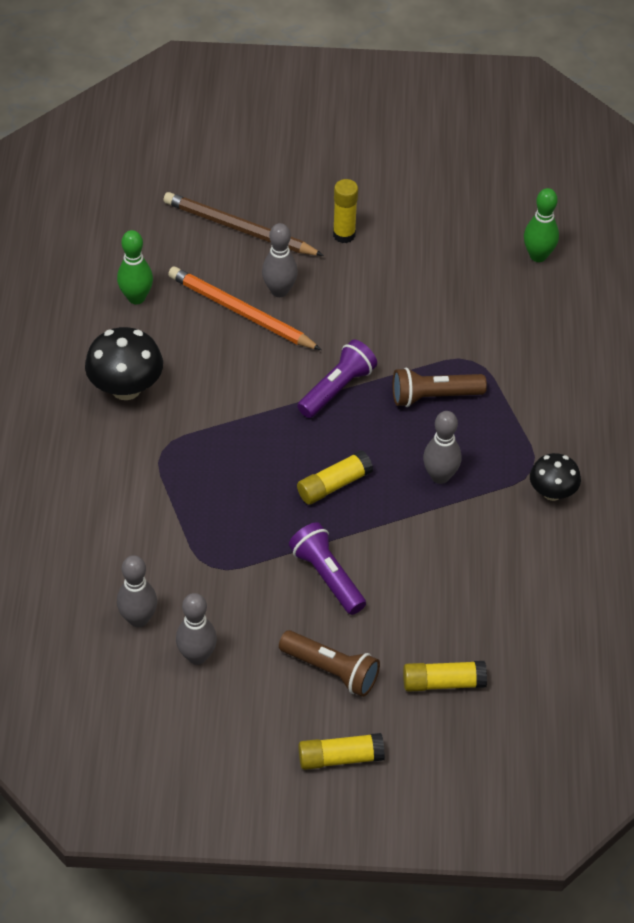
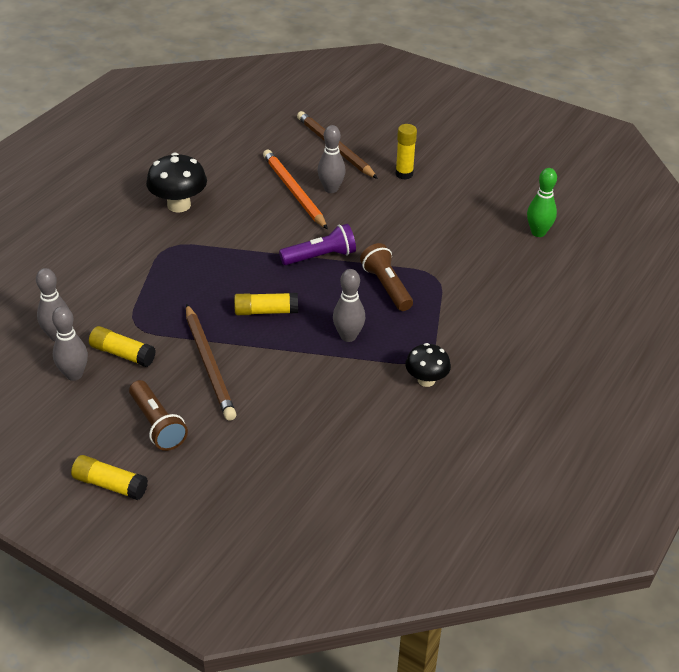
camera: 30 degrees right, 10 degrees down
green bowling pin [117,230,153,304] -> none
purple flashlight [289,522,366,615] -> brown pencil [186,304,236,421]
brown flashlight [392,368,487,407] -> brown flashlight turned 45 degrees clockwise [360,243,413,311]
yellow glue stick [403,661,487,692] -> yellow glue stick moved to [89,326,156,367]

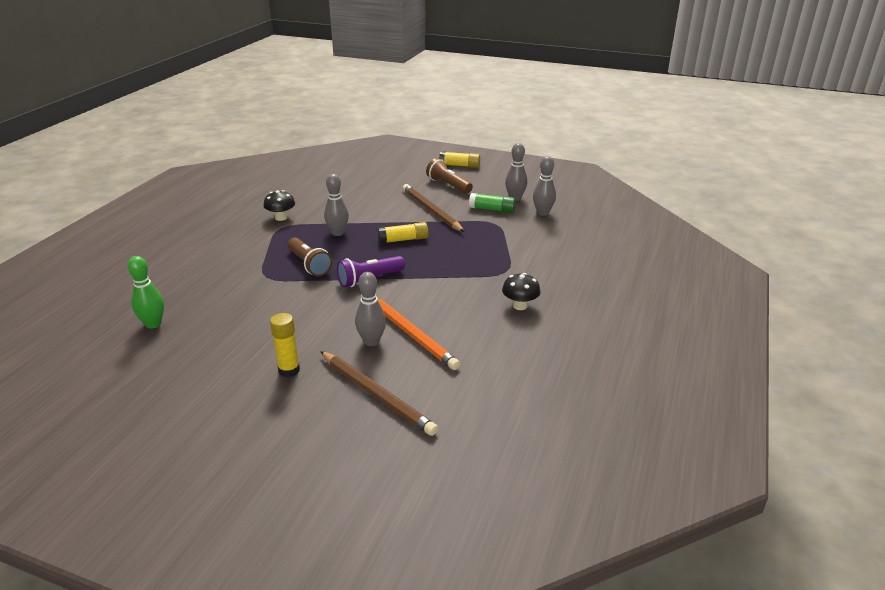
camera: 170 degrees right, 10 degrees down
yellow glue stick [89,326,156,367] -> green glue stick [469,193,516,213]
black mushroom [146,153,207,213] -> black mushroom [502,273,541,310], size x0.64

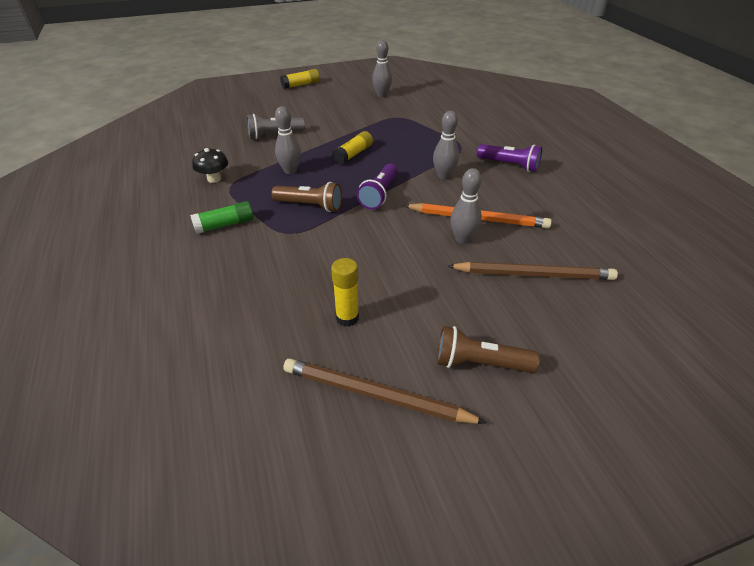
camera: 40 degrees left, 10 degrees up
green bowling pin [128,256,164,329] -> none
yellow glue stick [270,313,300,377] -> yellow glue stick moved to [331,258,359,327]
brown pencil [403,184,465,232] -> brown pencil moved to [283,358,487,424]
brown flashlight [426,158,473,194] -> brown flashlight moved to [437,326,540,373]
green glue stick [469,193,516,213] -> green glue stick moved to [190,201,253,234]
black mushroom [502,273,541,310] -> purple flashlight [477,144,542,172]
grey bowling pin [533,156,556,216] -> grey bowling pin moved to [433,111,459,179]
none -> grey flashlight [247,114,305,139]

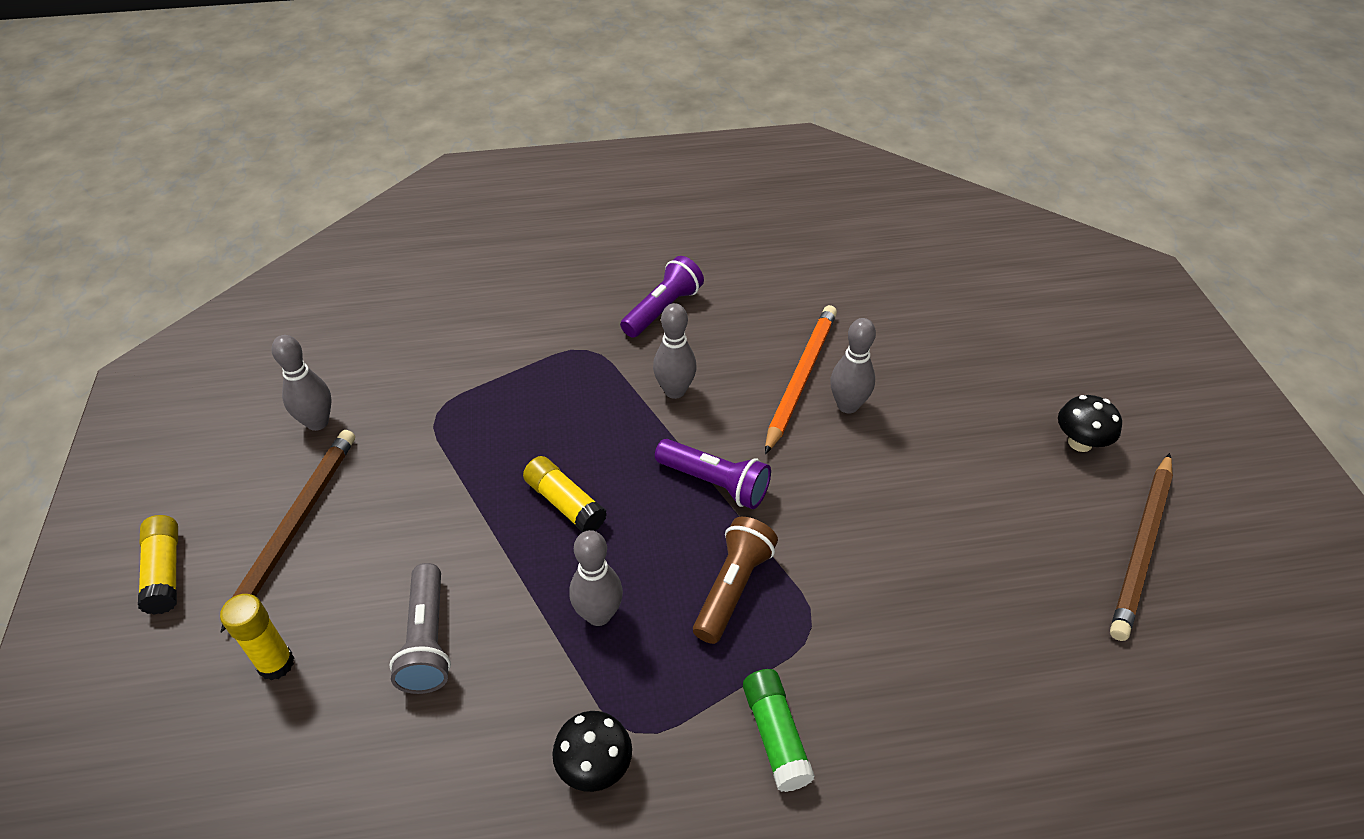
camera: 80 degrees left, 5 degrees up
yellow glue stick [331,258,359,327] -> yellow glue stick moved to [220,594,294,681]
brown flashlight [437,326,540,373] -> black mushroom [1058,395,1122,452]
brown pencil [447,262,618,280] -> brown pencil moved to [220,430,355,633]

